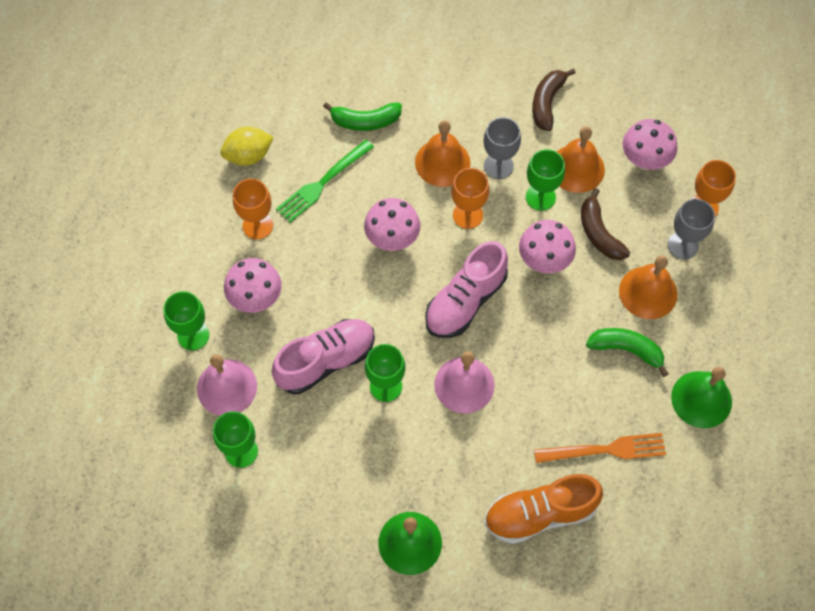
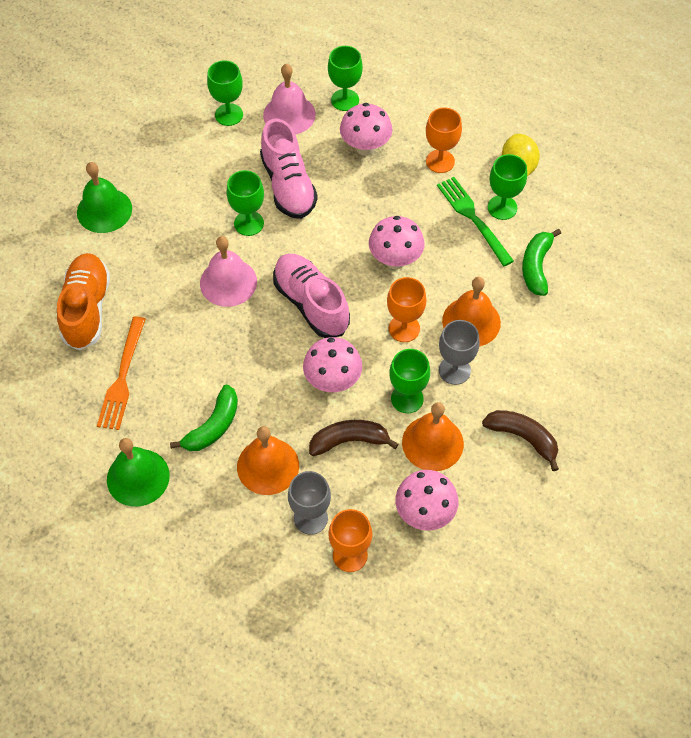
camera: 105 degrees right, 5 degrees down
none -> green goblet [488,154,527,220]

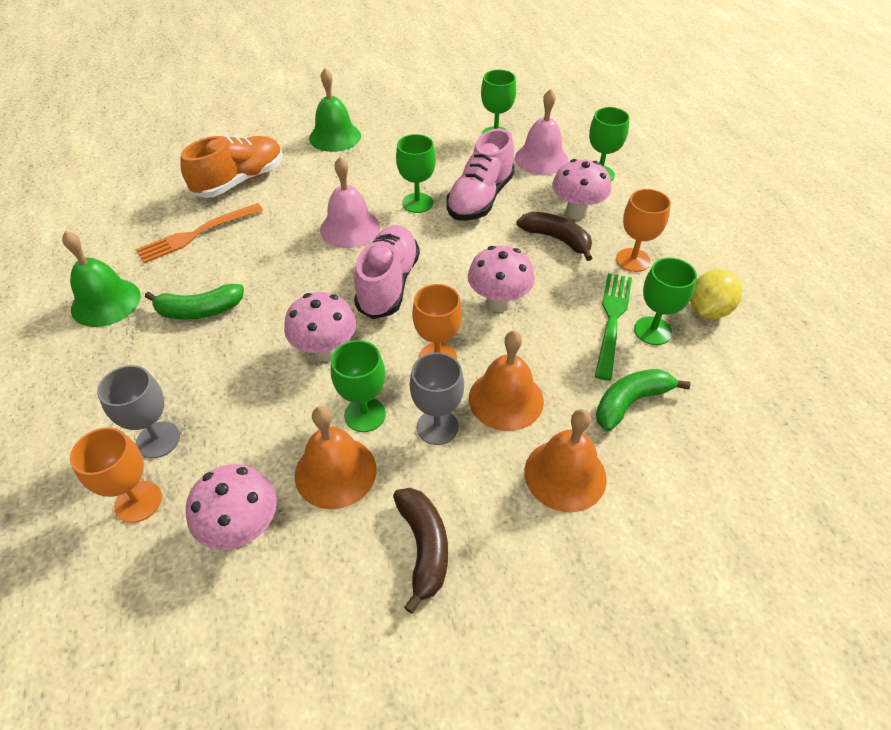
camera: 45 degrees right, 10 degrees down
orange bell [237,426,299,495] -> orange bell moved to [524,409,607,512]
brown banana [309,420,399,456] -> brown banana moved to [517,212,592,261]

